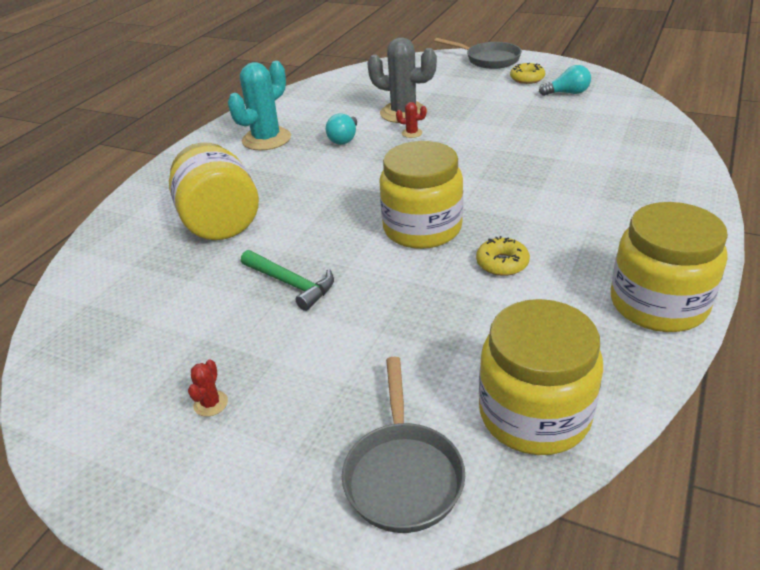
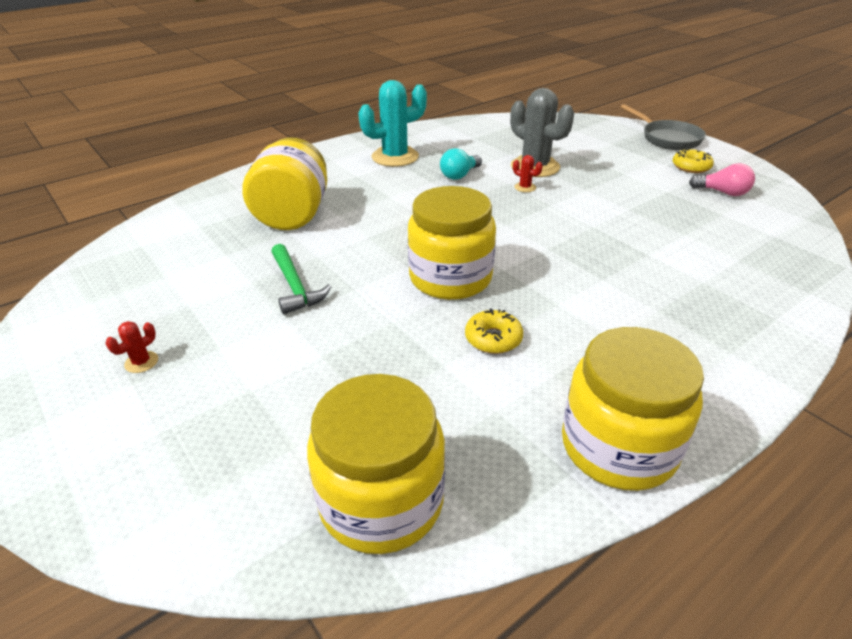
camera: 25 degrees right, 0 degrees up
grey pan [342,357,465,533] -> none
turquoise light bulb [539,65,591,96] -> pink light bulb [689,163,755,196]

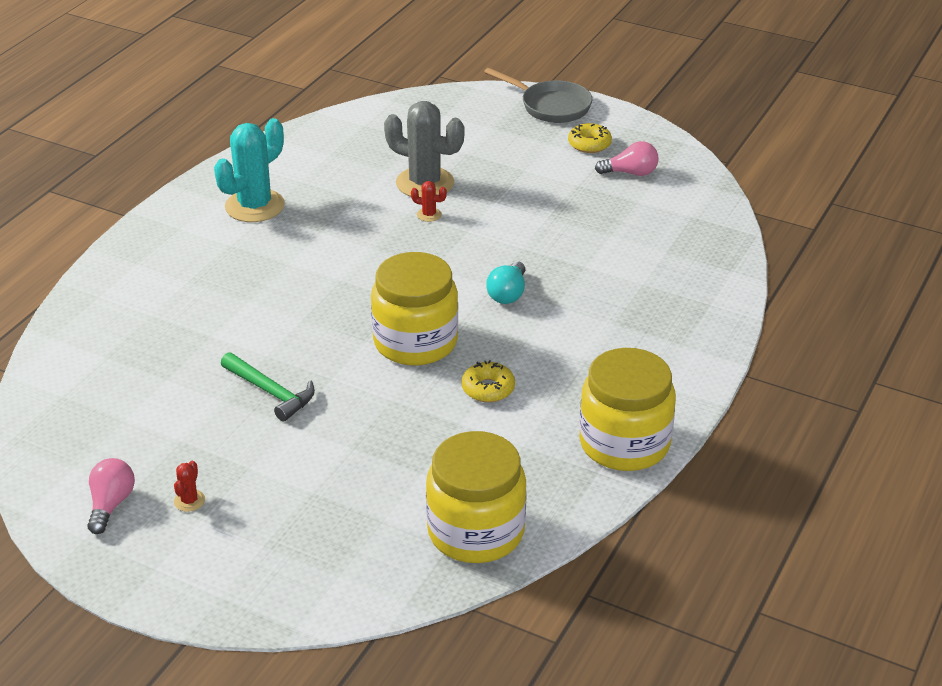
camera: 25 degrees left, 0 degrees up
yellow jar [242,137,327,230] -> none
turquoise light bulb [440,148,482,180] -> turquoise light bulb moved to [486,262,525,304]
none -> pink light bulb [87,458,135,534]

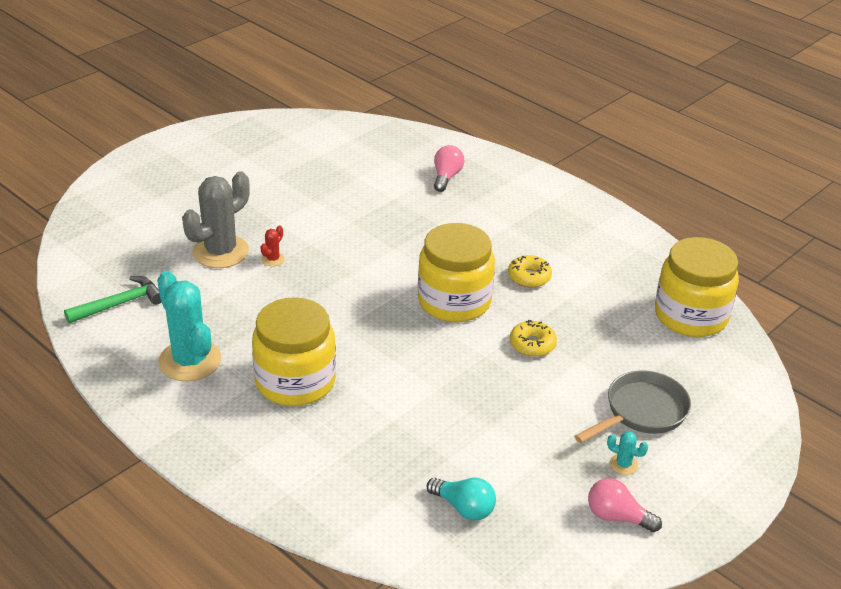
camera: 75 degrees left, 0 degrees up
red cactus [174,461,205,512] -> turquoise cactus [607,431,648,475]
green hammer [221,352,315,422] -> green hammer moved to [64,276,162,323]
grey pan [484,68,593,123] -> grey pan moved to [574,370,691,443]
turquoise light bulb [486,262,525,304] -> turquoise light bulb moved to [427,478,496,520]
yellow donut [568,123,612,153] -> yellow donut moved to [510,320,557,357]
yellow jar [579,348,676,471] -> yellow jar moved to [252,297,336,406]
pink light bulb [595,141,659,176] -> pink light bulb moved to [434,145,464,192]

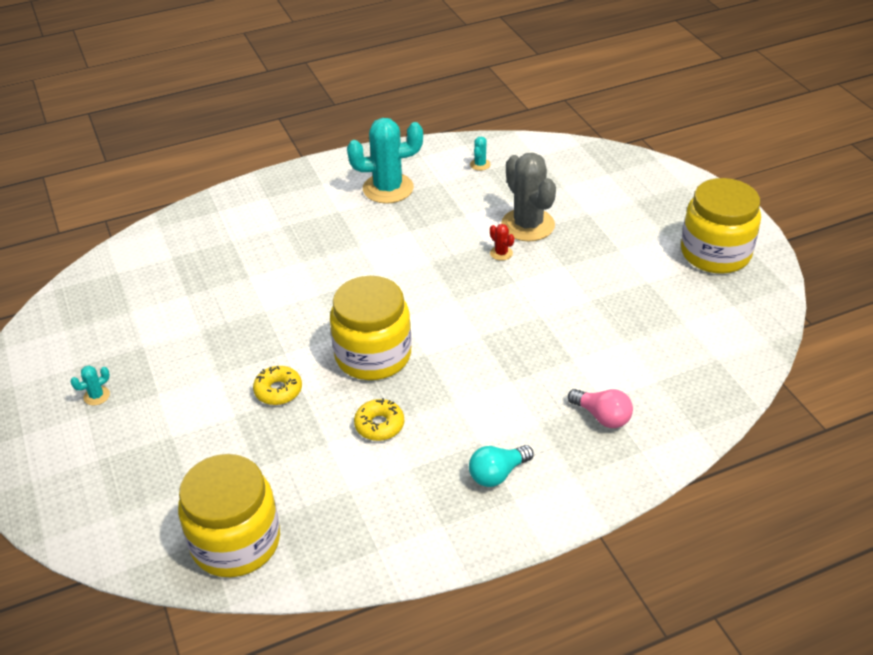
camera: 115 degrees right, 5 degrees up
green hammer [64,276,162,323] -> turquoise cactus [470,137,491,171]
yellow jar [252,297,336,406] -> yellow jar moved to [681,178,761,274]
turquoise light bulb [427,478,496,520] -> turquoise light bulb moved to [469,445,534,487]
grey pan [574,370,691,443] -> none
pink light bulb [588,478,662,532] -> none

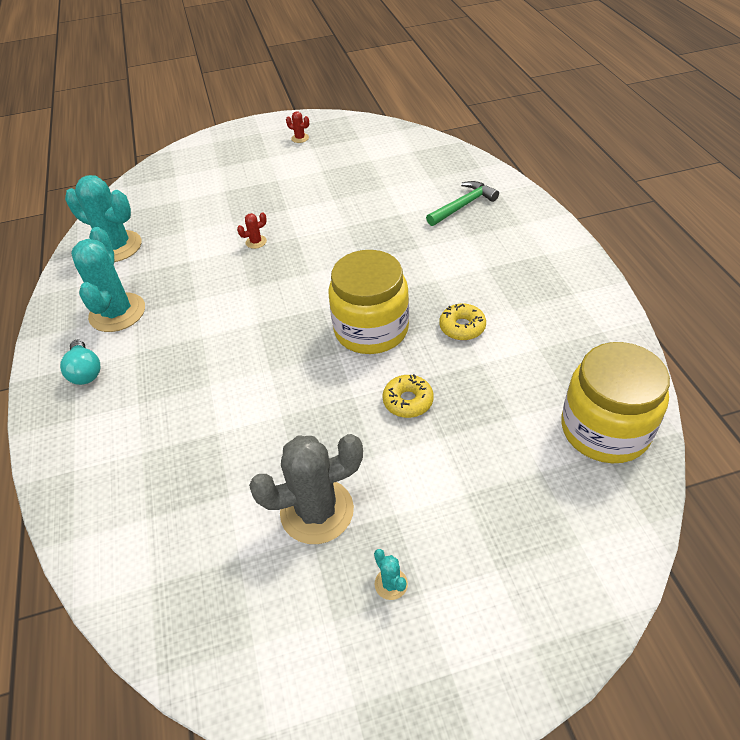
camera: 80 degrees left, 5 degrees up
turquoise light bulb [469,445,534,487] -> turquoise light bulb moved to [60,339,100,385]
turquoise cactus [470,137,491,171] -> turquoise cactus [65,175,141,262], size x2.41
grey cactus [501,153,556,241] -> grey cactus moved to [249,434,363,544]
pink light bulb [568,389,633,428] -> green hammer [426,181,499,226]
yellow jar [681,178,761,274] -> red cactus [286,111,309,143]

